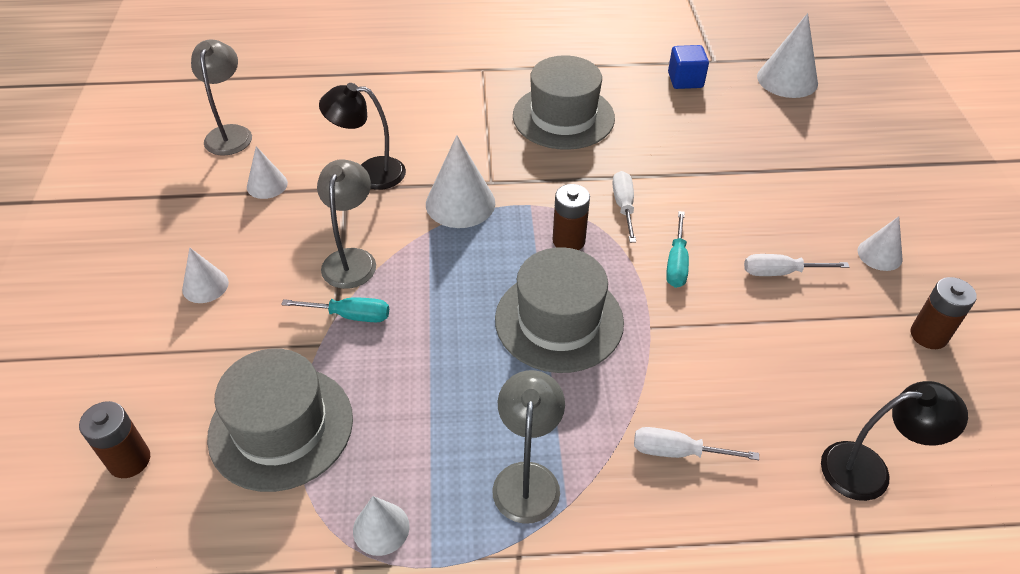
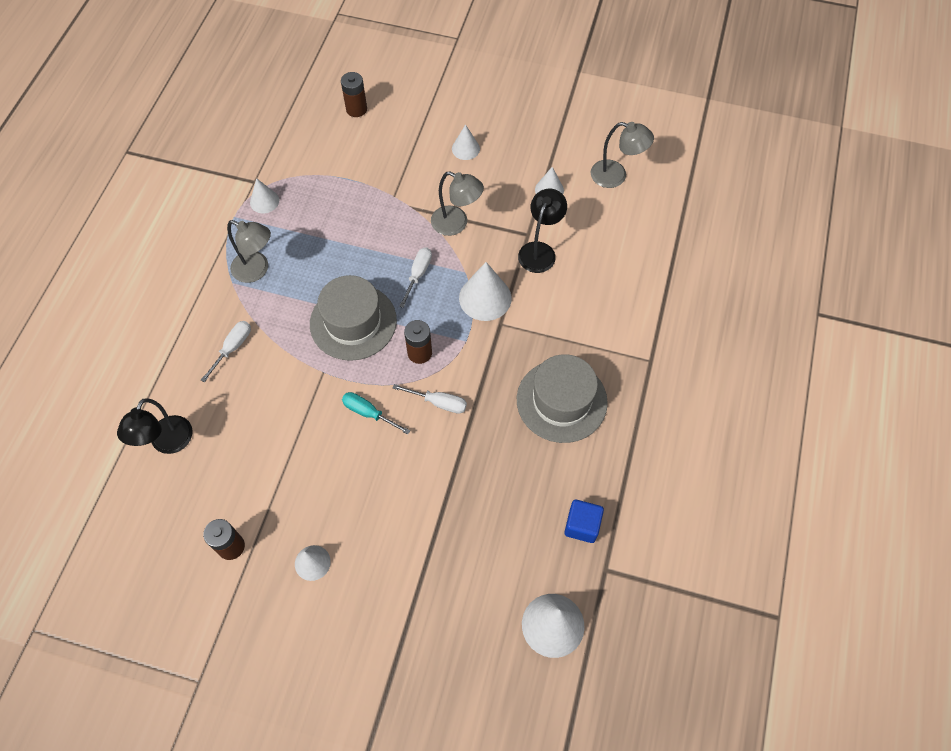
camera: 110 degrees right, 15 degrees up
grey hat [207,348,353,492] -> none
turquoise screwdriver [281,298,389,322] -> none
white screwdriver [744,254,850,276] -> white screwdriver moved to [399,247,432,308]

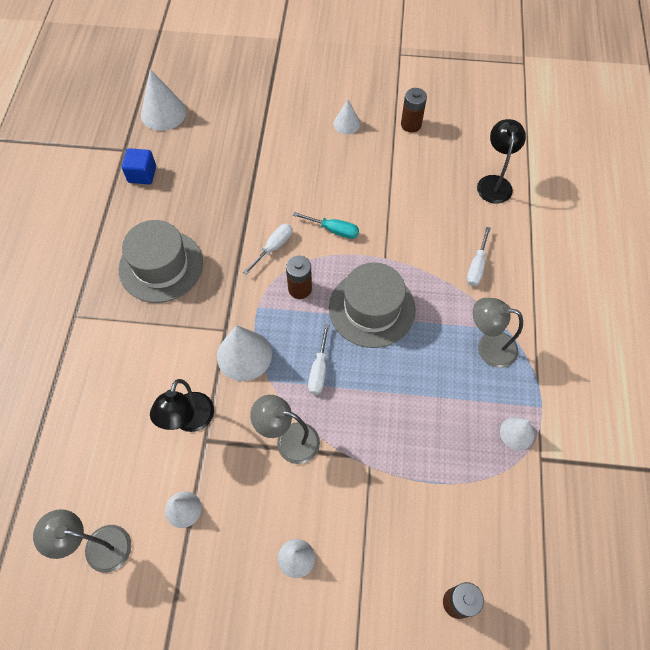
camera: 170 degrees right, 0 degrees up
white screwdriver [393,384,467,414] -> white screwdriver turned 120 degrees clockwise [243,224,293,275]

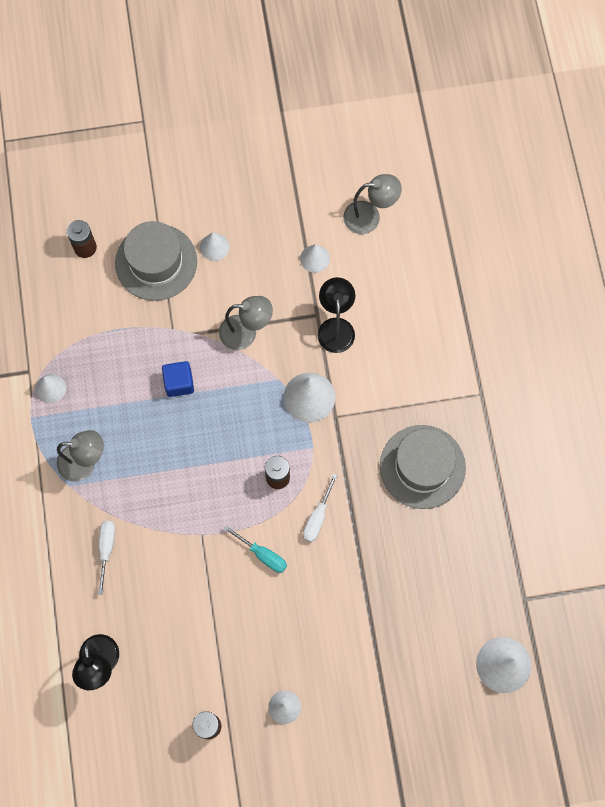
camera: 165 degrees right, 10 degrees up
blue cube [122,148,156,184] -> blue cube moved to [162,361,194,397]
turquoise screwdriver [293,212,359,239] -> turquoise screwdriver turned 150 degrees counterclockwise [224,525,287,573]
white screwdriver [308,324,330,395] -> none
grey hat [329,262,416,348] -> grey hat moved to [115,221,197,301]

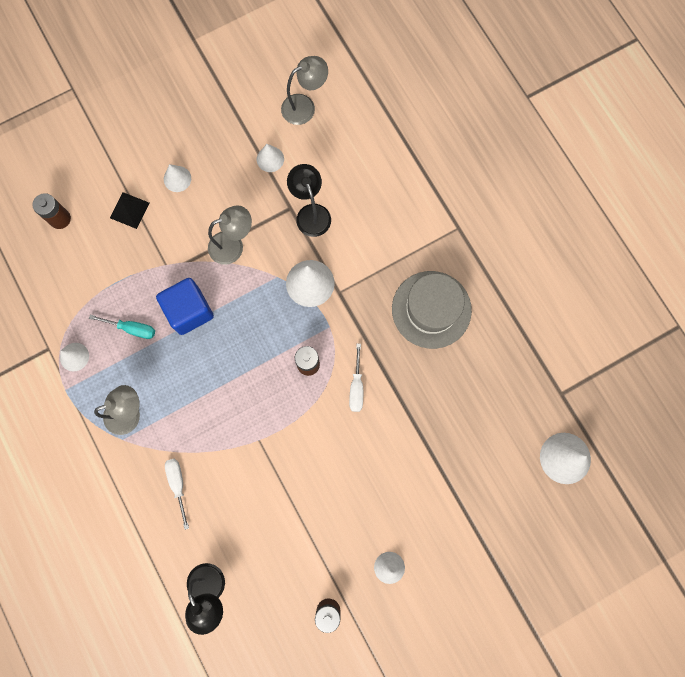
camera: 20 degrees left, 5 degrees up
grey hat [115,221,197,301] -> black pyramid [110,192,149,229]
blue cube [162,361,194,397] -> blue cube [156,278,214,335], size x1.52
turquoise screwdriver [224,525,287,573] -> turquoise screwdriver moved to [89,315,155,339]

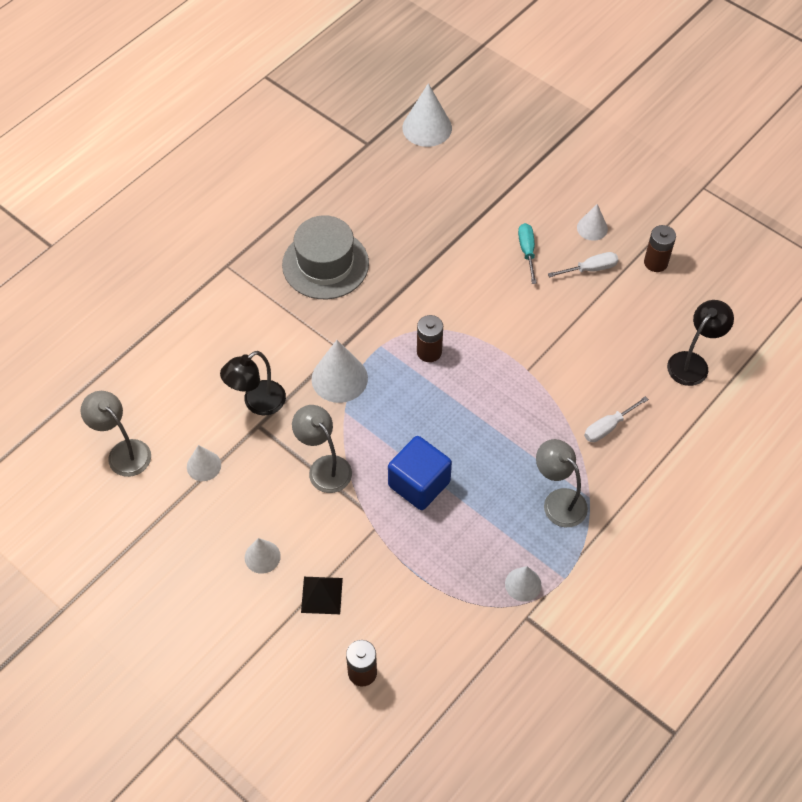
camera: 110 degrees left, 20 degrees down
turquoise screwdriver [89,315,155,339] -> turquoise screwdriver moved to [518,223,537,284]
white screwdriver [349,344,363,412] -> white screwdriver moved to [548,252,618,277]

